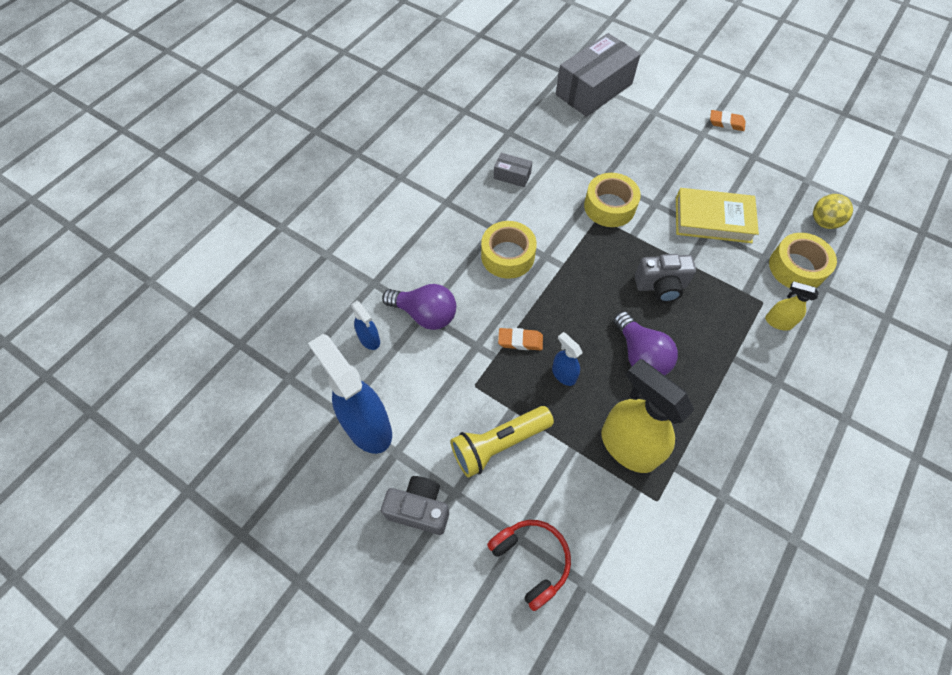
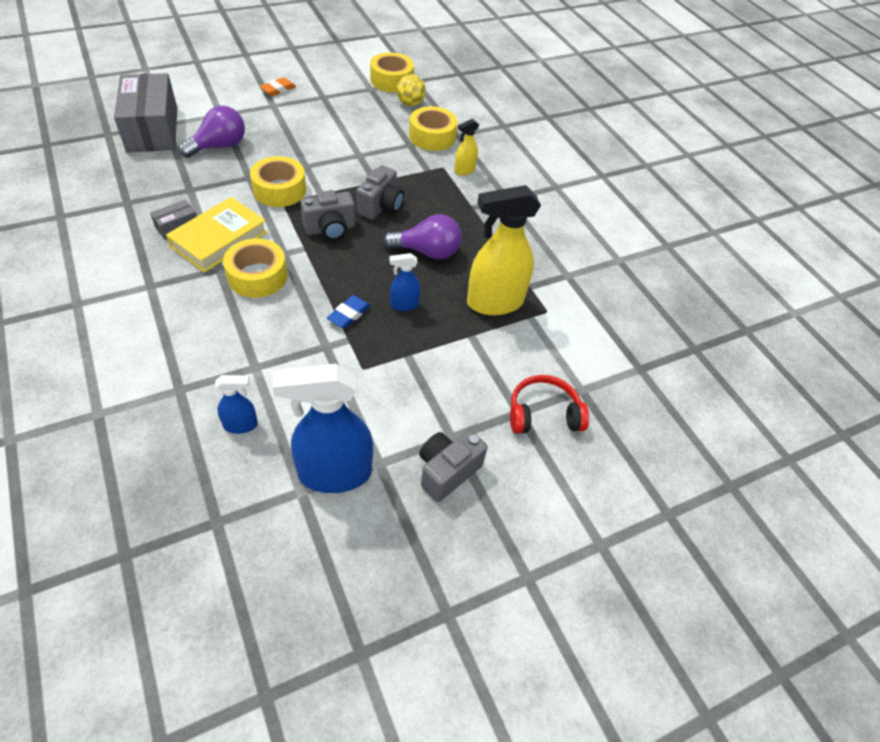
camera: 65 degrees left, 10 degrees down
purple light bulb [382,284,456,330] -> purple light bulb moved to [179,106,245,158]
yellow flashlight [450,406,554,478] -> none
orange eraser [498,328,543,350] -> blue eraser [327,295,371,328]
yellow book [676,188,759,243] -> yellow book moved to [166,197,268,273]
none -> grey camera [300,190,355,240]
none -> yellow tape [370,52,414,92]

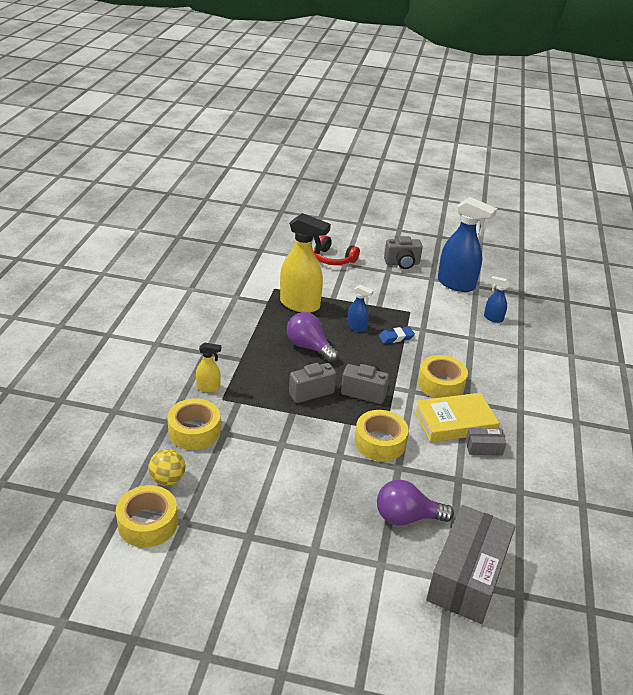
camera: 140 degrees left, 15 degrees down
orange eraser [260,77,296,96] -> none

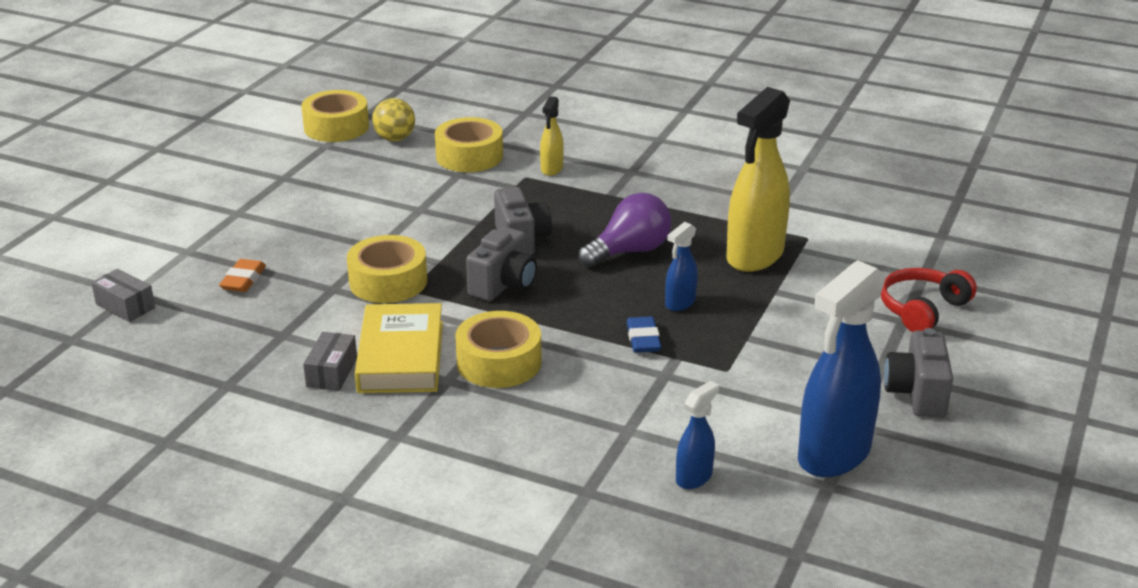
camera: 105 degrees right, 5 degrees down
purple light bulb [377,479,454,526] -> orange eraser [219,259,266,292]
grey box [426,505,516,624] -> grey box [91,269,155,322], size x0.44

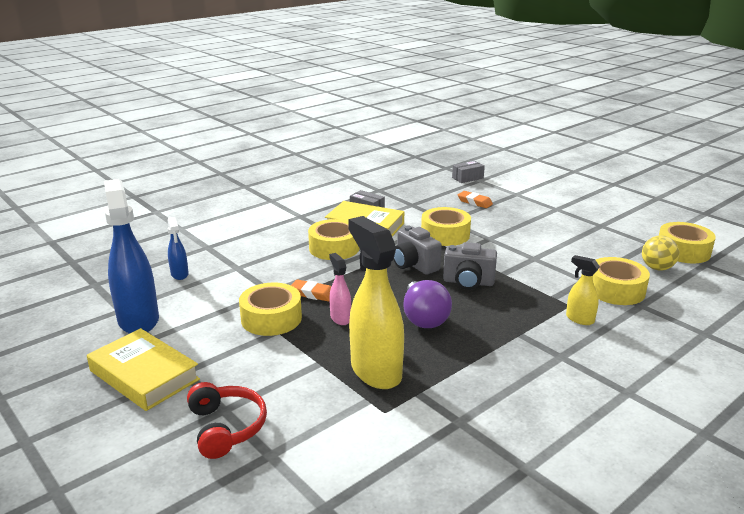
camera: 115 degrees right, 5 degrees down
blue eraser [626,317,661,353] -> orange eraser [291,279,331,302]
blue spray bottle [665,222,698,311] -> pink spray bottle [329,253,351,325]
grey camera [884,328,953,418] -> yellow book [87,328,200,411]
none -> yellow tape [239,283,302,336]

